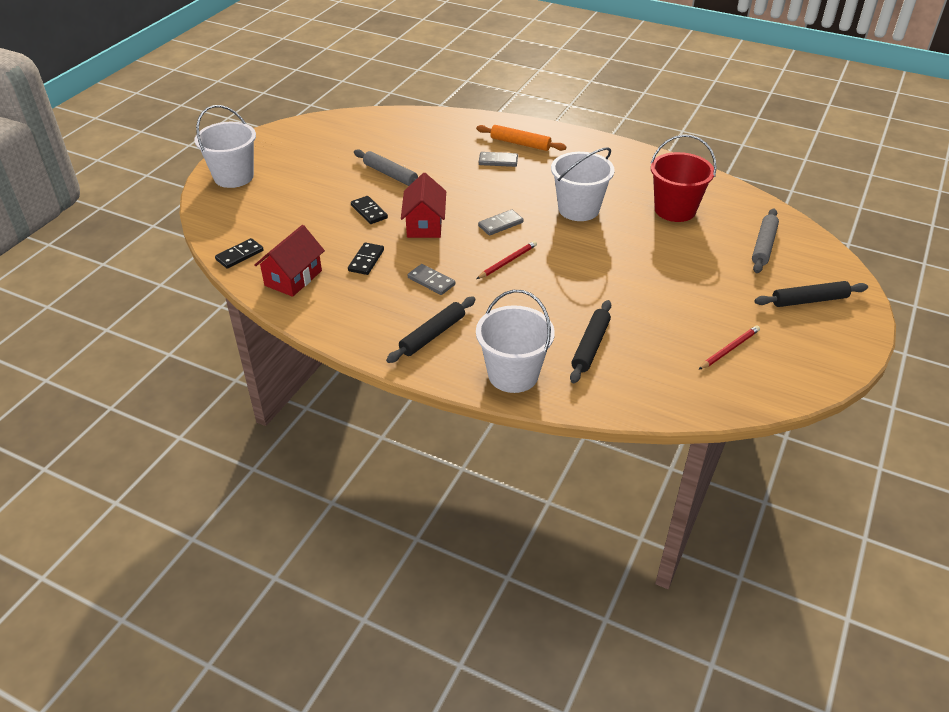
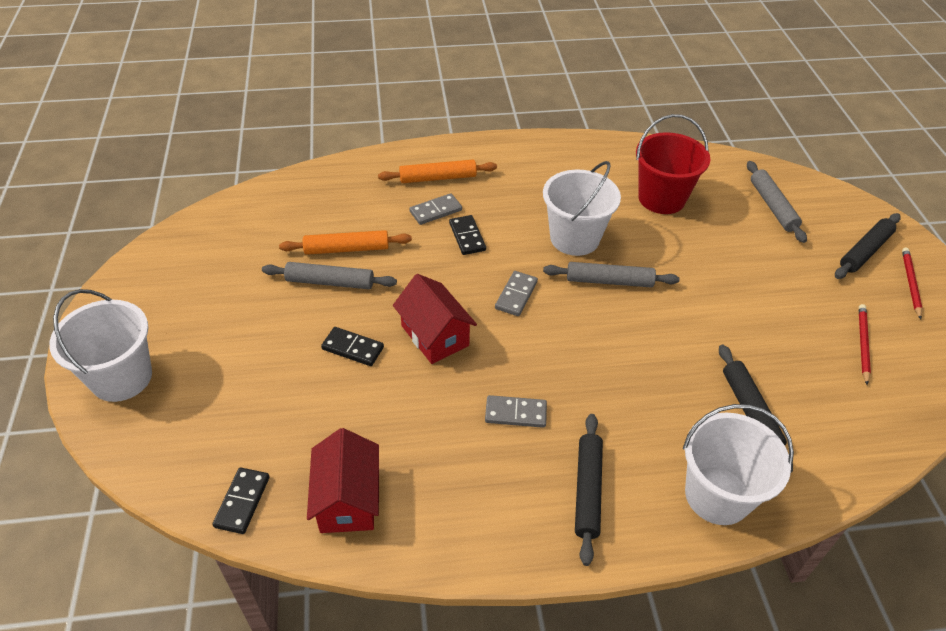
camera: 35 degrees left, 5 degrees up
black domino [348,242,384,275] -> black domino moved to [449,215,486,255]
red pencil [476,241,537,279] -> red pencil moved to [902,248,923,319]
none -> orange rolling pin [279,230,412,255]
none -> grey rolling pin [543,262,680,288]

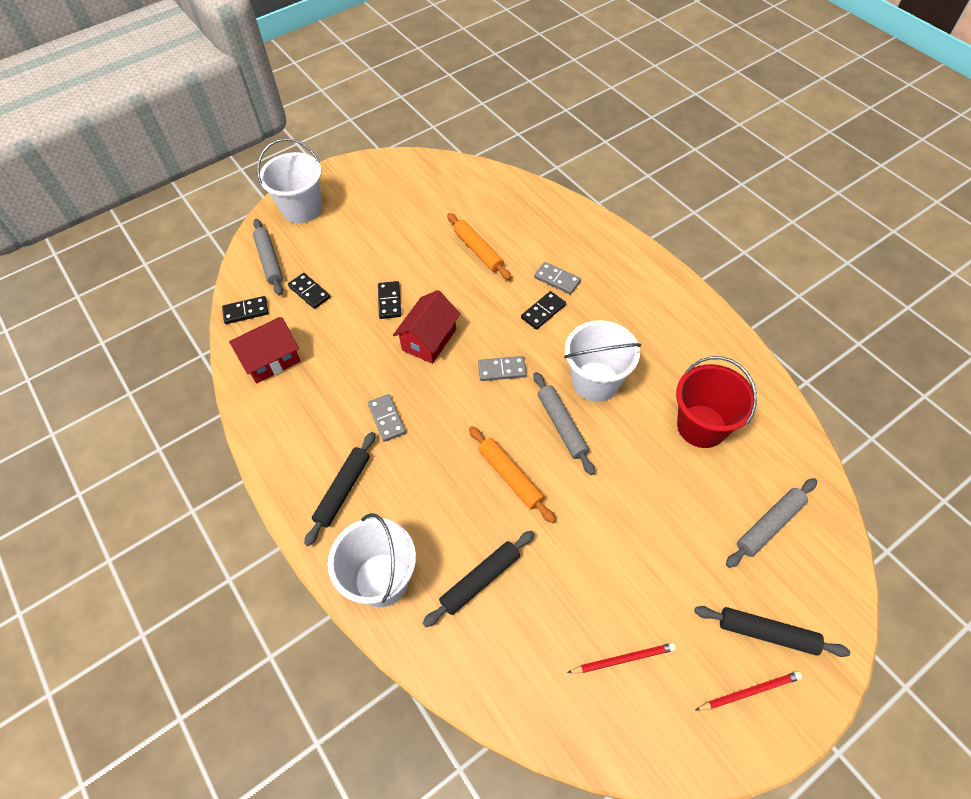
camera: 65 degrees right, 10 degrees up
grey rolling pin [262,262,397,289] -> grey rolling pin moved to [253,219,283,295]
orange rolling pin [378,160,497,183] -> orange rolling pin moved to [469,426,556,523]
black rolling pin [575,414,603,566] -> black rolling pin turned 45 degrees counterclockwise [304,432,375,546]
none -> black domino [288,273,331,309]

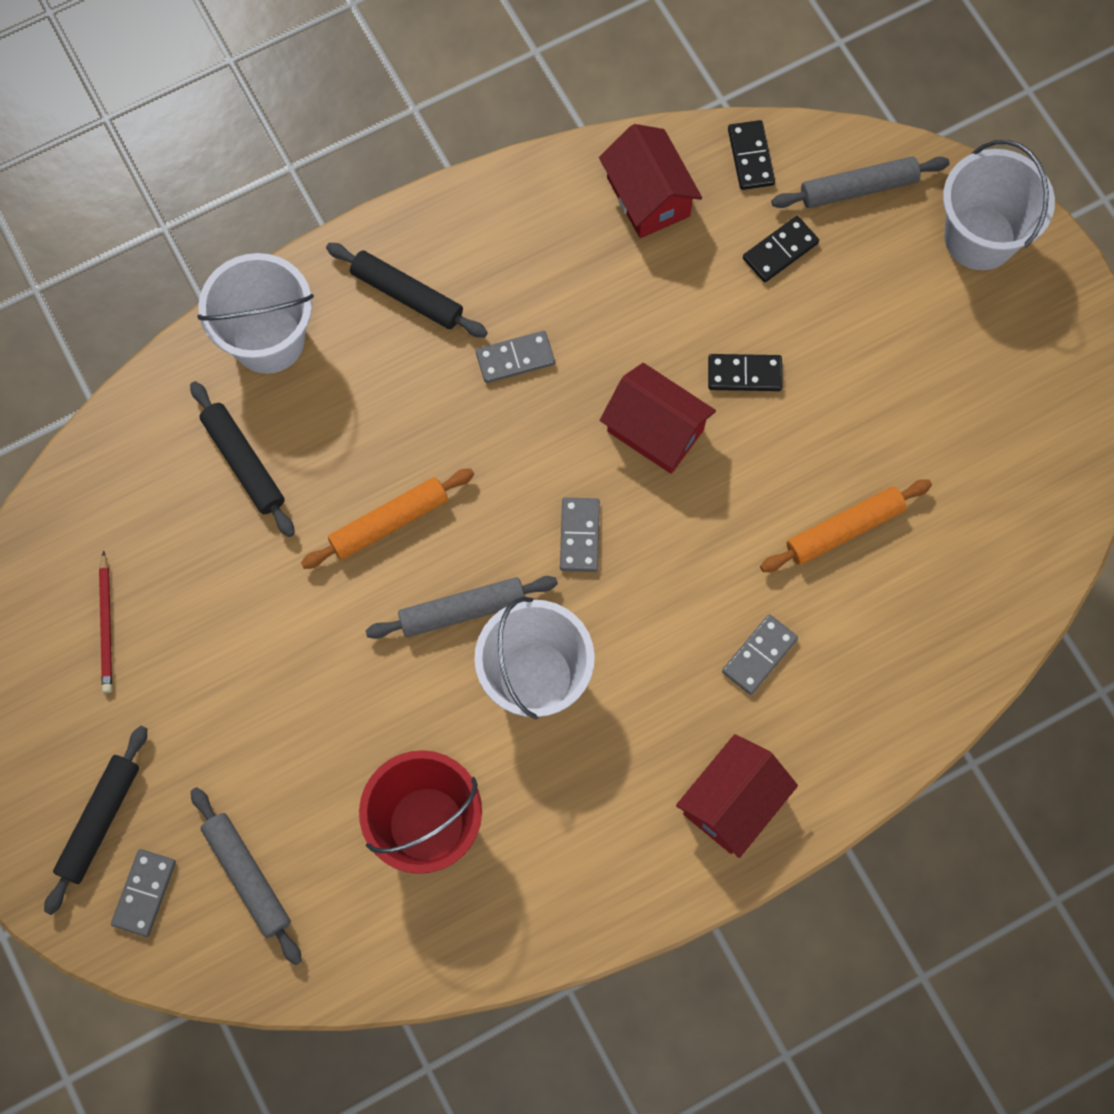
camera: 95 degrees right, 15 degrees up
black domino [521,291,566,330] -> none
red pencil [696,671,802,711] -> none
none -> grey domino [111,849,176,937]
none -> red house [676,734,798,858]

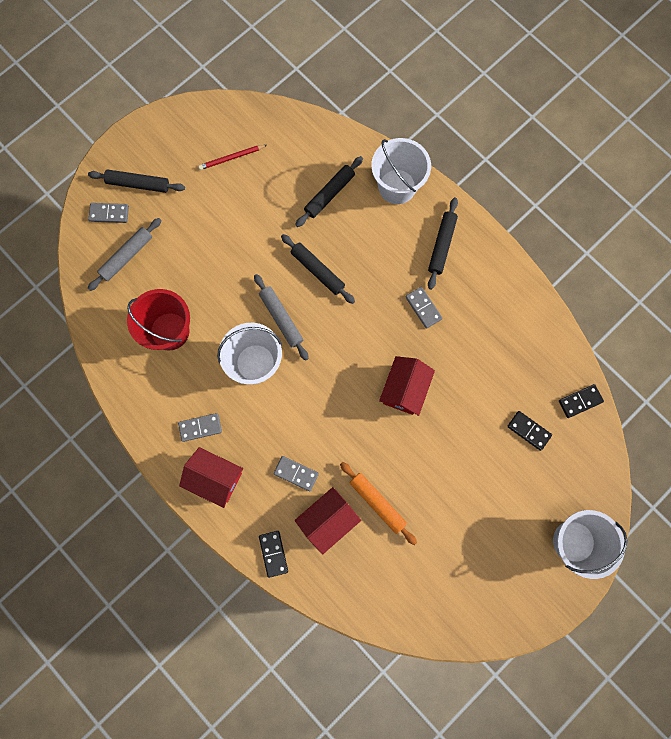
camera: 75 degrees right, 5 degrees up
orange rolling pin [301,468,474,569] -> black rolling pin [281,234,355,304]
grey domino [560,497,600,572] -> grey domino moved to [178,413,222,442]
red house [599,124,702,238] -> red house moved to [295,487,361,555]
black domino [708,354,783,391] -> black domino moved to [259,531,288,578]
grey rolling pin [771,156,949,208] -> none

